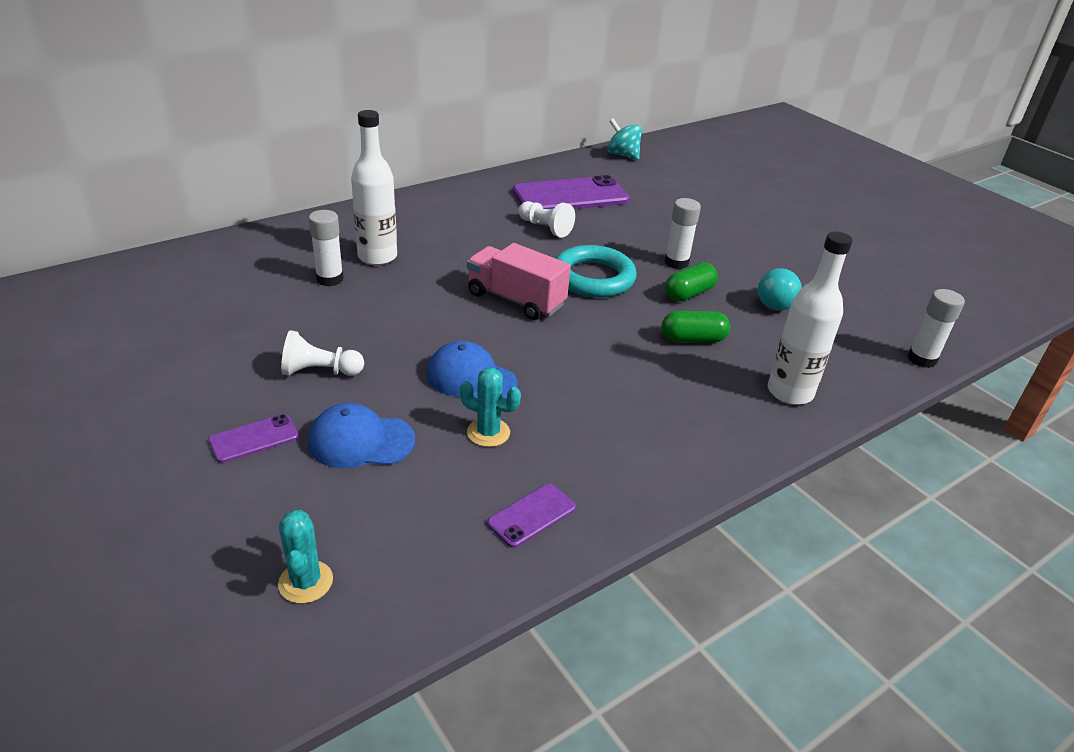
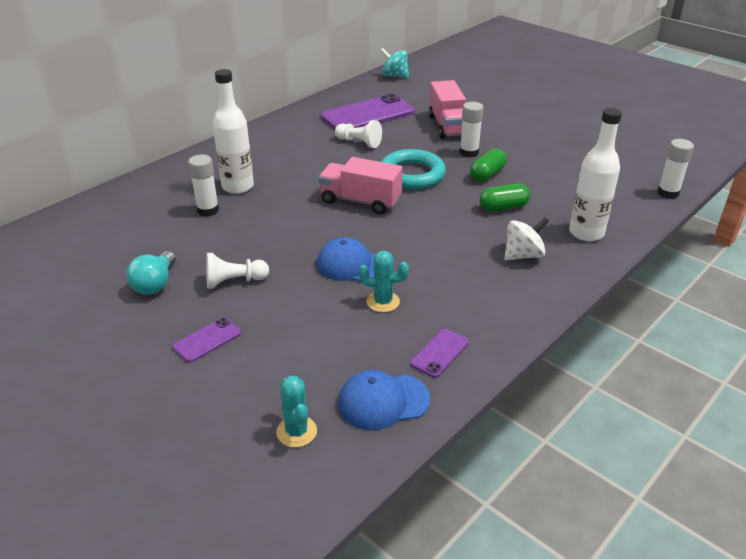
camera: 10 degrees left, 0 degrees up
blue cap [308,403,415,468] -> blue cap moved to [338,370,430,430]
turquoise light bulb [758,268,802,311] -> turquoise light bulb moved to [126,251,176,295]
none -> pink truck [429,80,466,139]
none -> white spinning top [504,217,549,261]

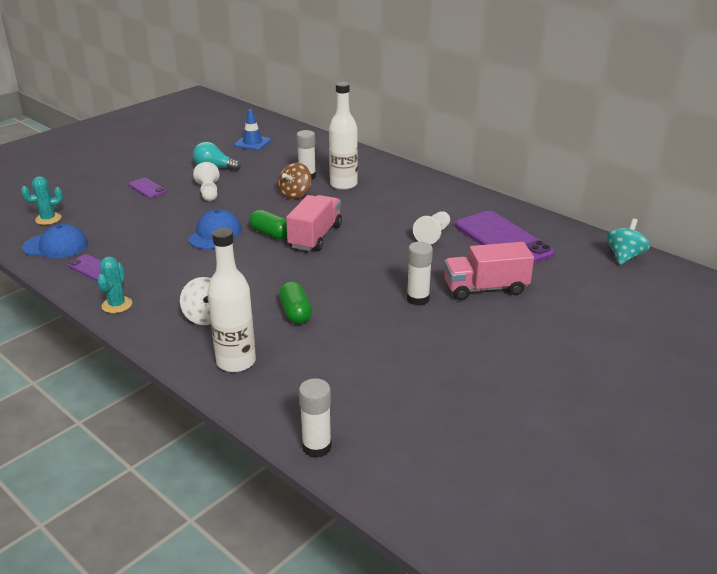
camera: 90 degrees right, 5 degrees down
blue cap [338,370,430,430] -> blue cap turned 105 degrees clockwise [22,224,88,258]
turquoise cactus [359,251,409,312] -> turquoise cactus moved to [97,257,132,313]
turquoise ring [381,149,446,190] -> none
green capsule [470,148,507,182] -> green capsule moved to [249,210,287,240]
none -> blue traffic cone [234,109,271,150]
none -> brown spinning top [278,163,312,199]

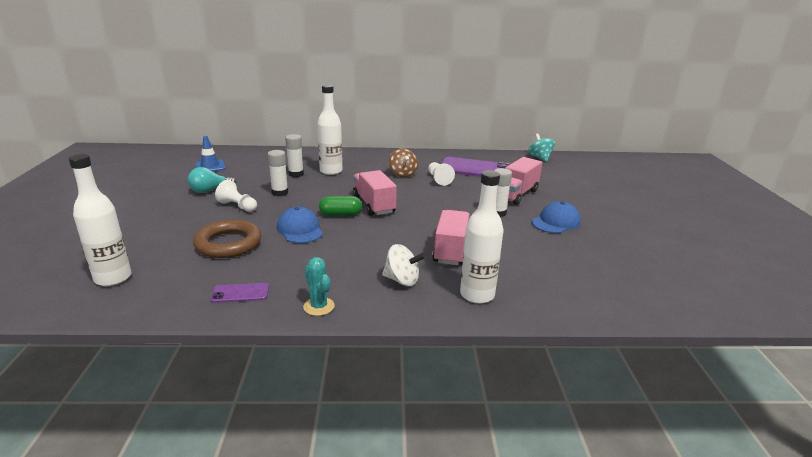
camera: 45 degrees left, 5 degrees down
turquoise cactus [21,176,63,225] -> white bottle [69,154,131,286]
blue cap [22,224,88,258] -> blue cap moved to [532,201,581,233]
purple phone [128,178,167,198] -> none
brown spinning top [278,163,312,199] -> brown spinning top moved to [389,148,418,177]
green capsule [279,281,312,324] -> pink truck [432,210,470,265]
white glue stick [299,378,332,458] -> white glue stick moved to [268,150,288,196]
none -> brown ring [193,219,262,258]

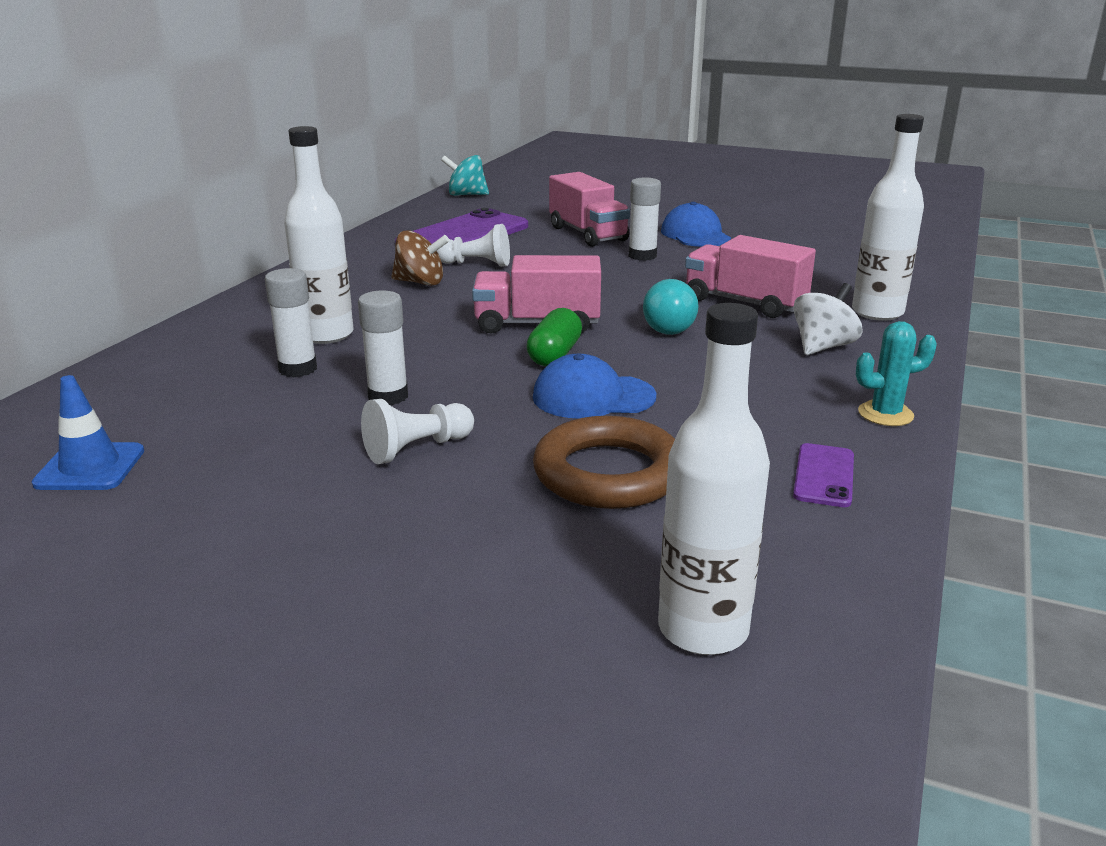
camera: 65 degrees left, 0 degrees up
turquoise light bulb [188,167,236,193] -> turquoise light bulb moved to [643,279,698,335]

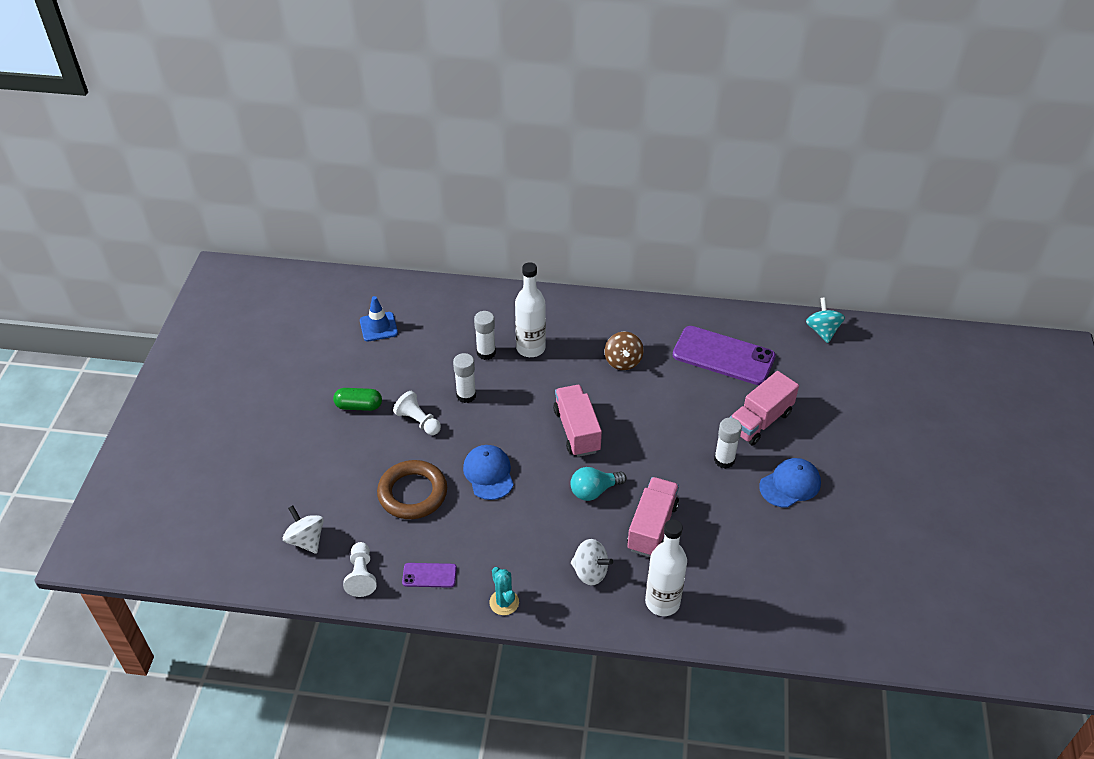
camera: 75 degrees right, 20 degrees up
white pawn [437,224,510,267] -> white pawn moved to [343,542,376,597]
green capsule [526,308,582,366] -> green capsule moved to [333,388,382,411]
white bottle [658,303,770,655] -> white spinning top [283,505,324,554]

